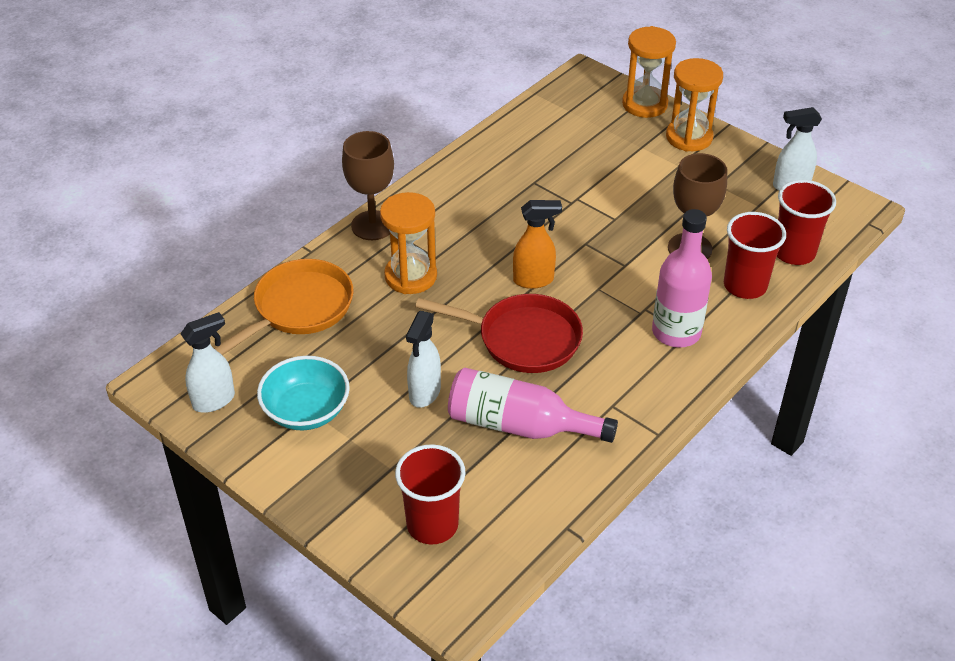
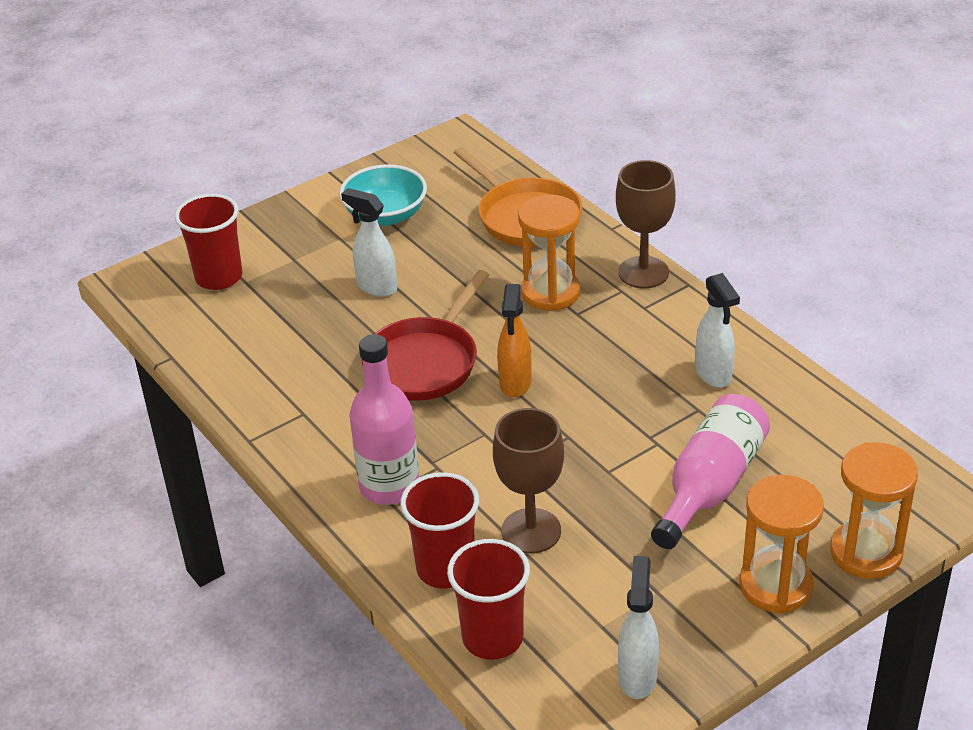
camera: 105 degrees right, 5 degrees down
white spray bottle [180,312,235,413] -> white spray bottle moved to [695,273,740,388]
pink bottle [448,367,618,443] -> pink bottle moved to [651,394,770,549]

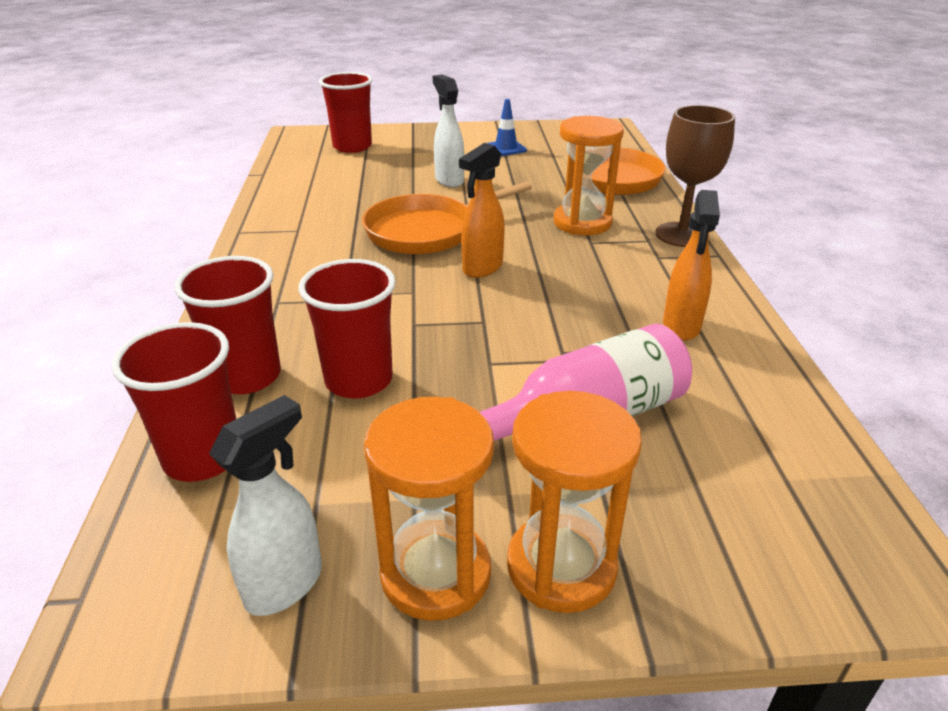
camera: 30 degrees right, 5 degrees down
turquoise bowl [339,164,427,226] -> blue traffic cone [487,99,527,156]
pink bottle [349,334,419,505] -> none
red pan [362,270,489,401] -> orange pan [362,181,532,254]
brown goblet [493,408,564,554] -> red cup [299,259,396,398]
white spray bottle [695,273,740,388] -> orange spray bottle [663,190,720,340]
orange hourglass [830,442,918,579] -> orange hourglass moved to [364,397,494,621]

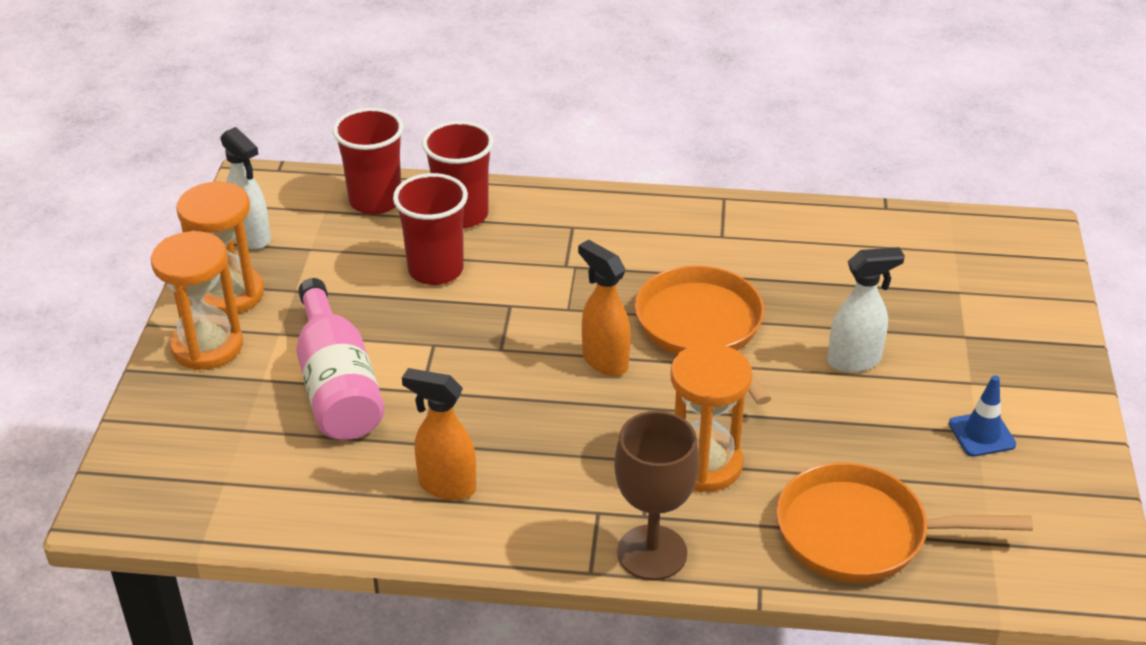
camera: 100 degrees right, 5 degrees up
red cup [319,72,372,153] -> none

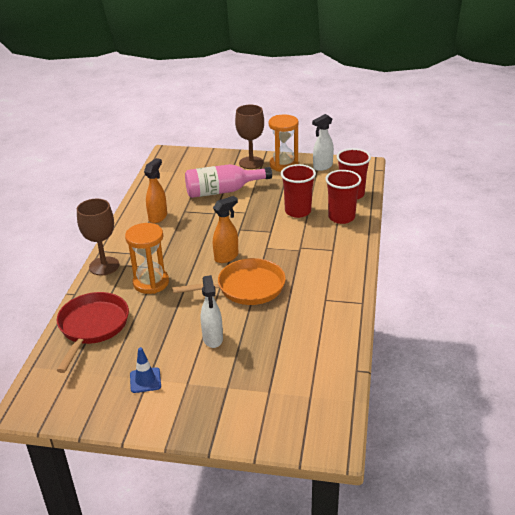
camera: 95 degrees right, 5 degrees down
orange hourglass [151,231,243,370] -> brown goblet [235,105,264,169]
orange pan [776,462,1033,582] -> red pan [57,292,129,373]

